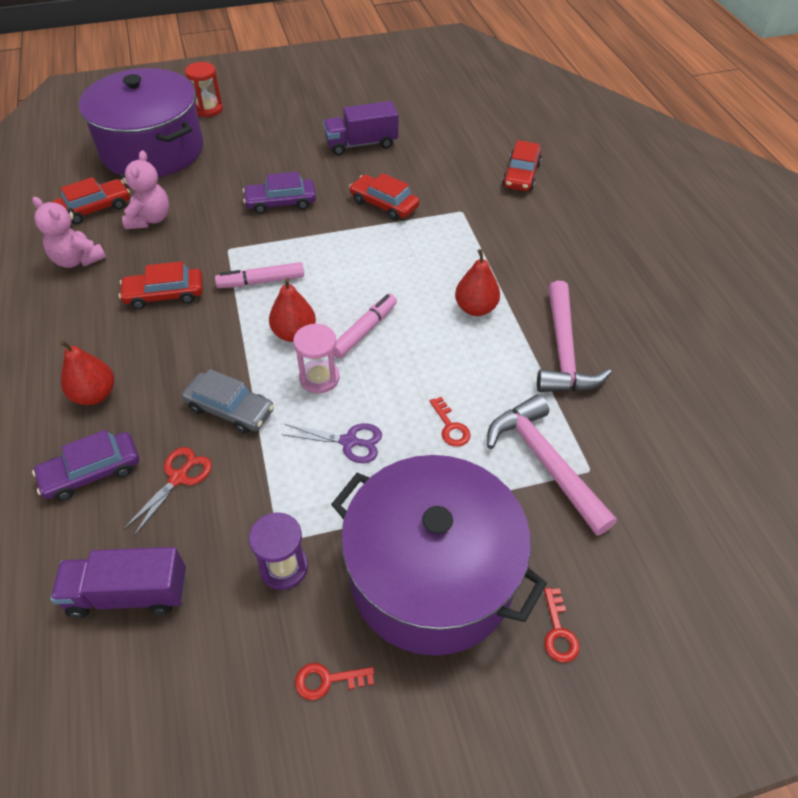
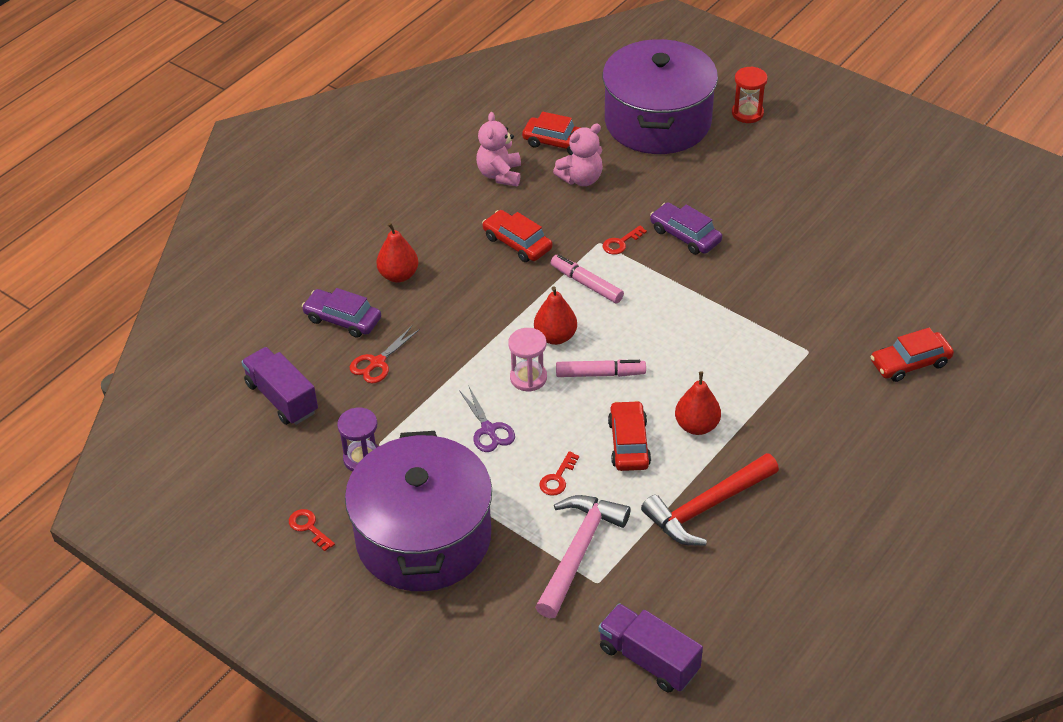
camera: 55 degrees right, 5 degrees down
red scissors [123,447,212,536] -> red scissors turned 135 degrees clockwise [350,326,420,383]
grey car [182,369,274,434] -> none
purple truck [323,101,398,156] -> purple truck moved to [598,603,703,693]
red car [349,173,420,220] -> red car moved to [608,400,651,471]
pink hammer [537,281,611,392] -> red hammer [641,453,779,546]
red key [544,588,580,663] -> red key moved to [603,226,647,255]

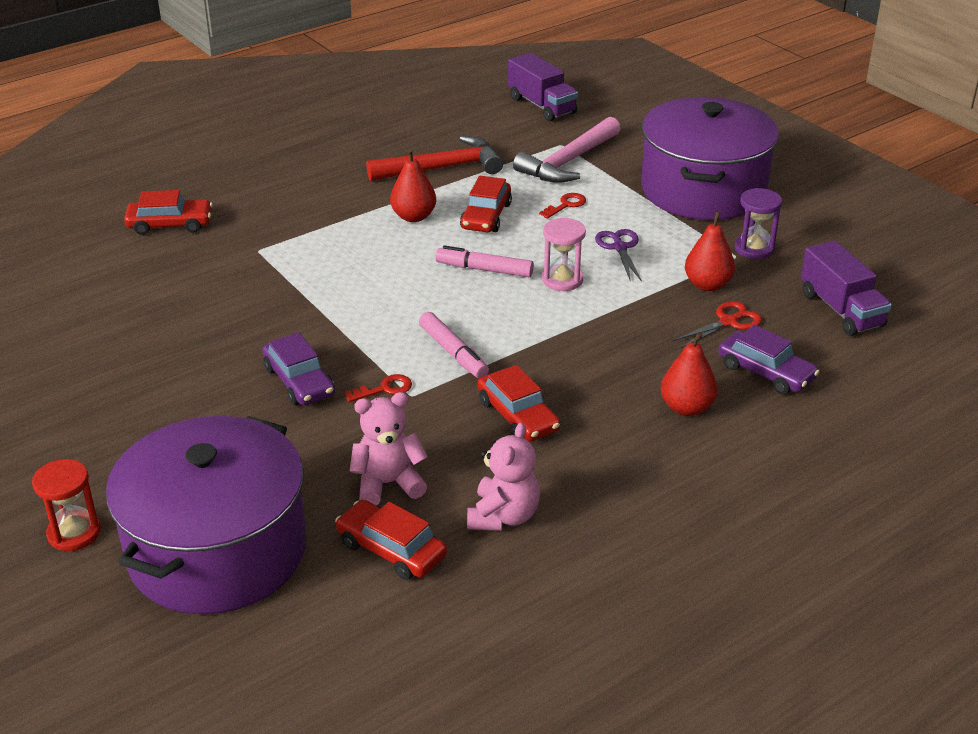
camera: 165 degrees left, 10 degrees down
red key [289,509,335,551] -> none
red pear [534,286,577,345] -> red pear moved to [685,211,735,291]

